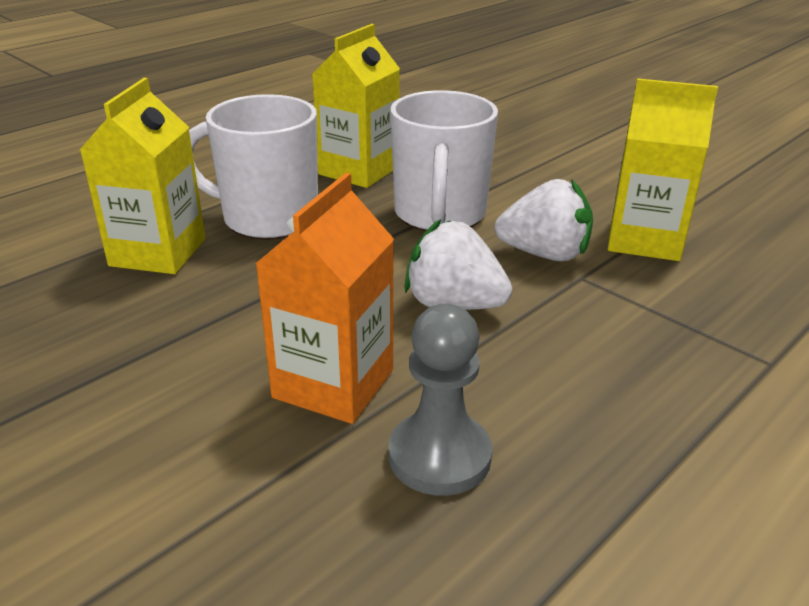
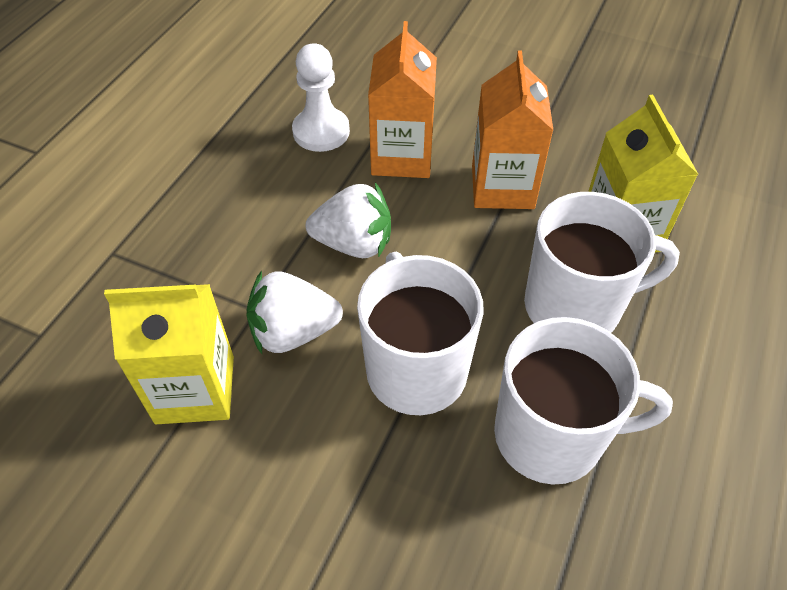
camera: 160 degrees right, 20 degrees up
yellow carton [312,24,400,188] -> white mug [494,317,673,485]
grey pawn [389,304,492,496] -> white pawn [292,43,350,152]
none -> orange carton [472,50,553,209]

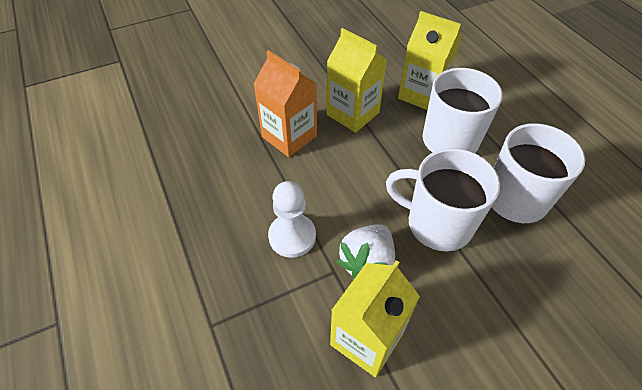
camera: 50 degrees left, 0 degrees up
white pawn [292,43,350,152] -> white pawn moved to [268,181,316,258]
white strawberry [306,183,391,258] -> none
orange carton [472,50,553,209] -> yellow carton [327,28,387,133]

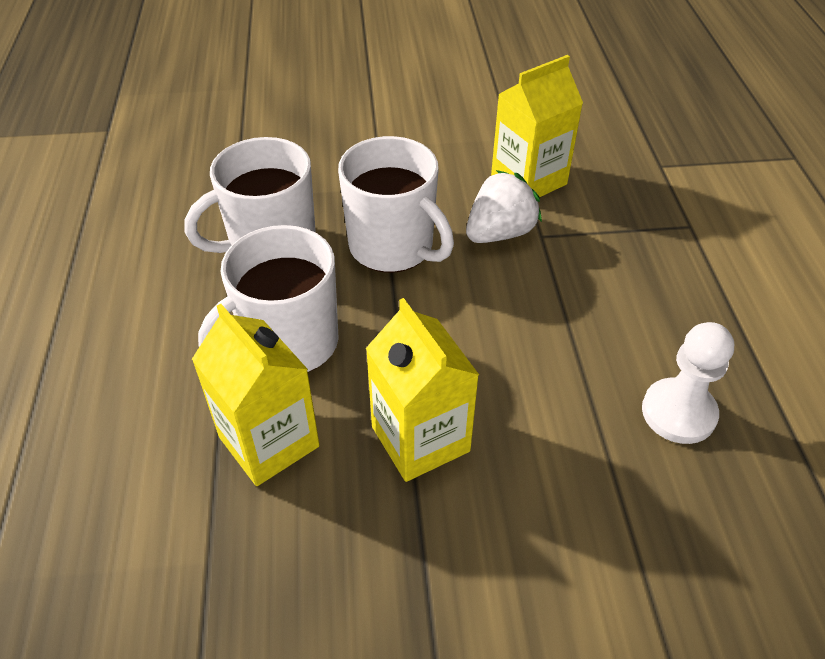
camera: 160 degrees left, 5 degrees down
orange carton [253,50,317,157] -> none
white pawn [268,181,316,258] -> white pawn moved to [642,322,734,444]

